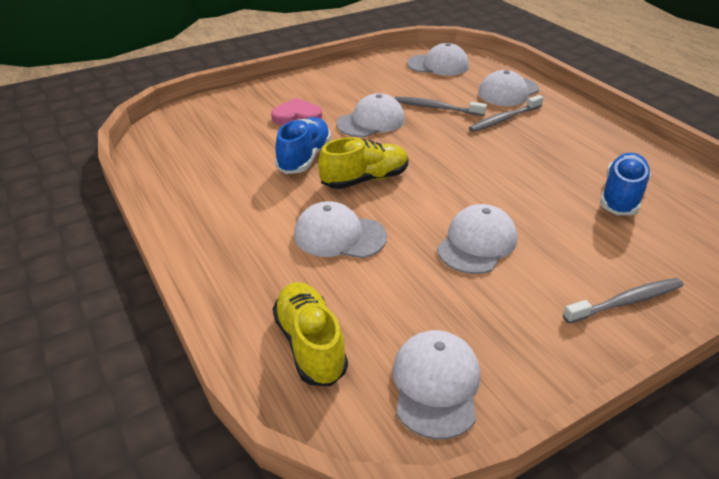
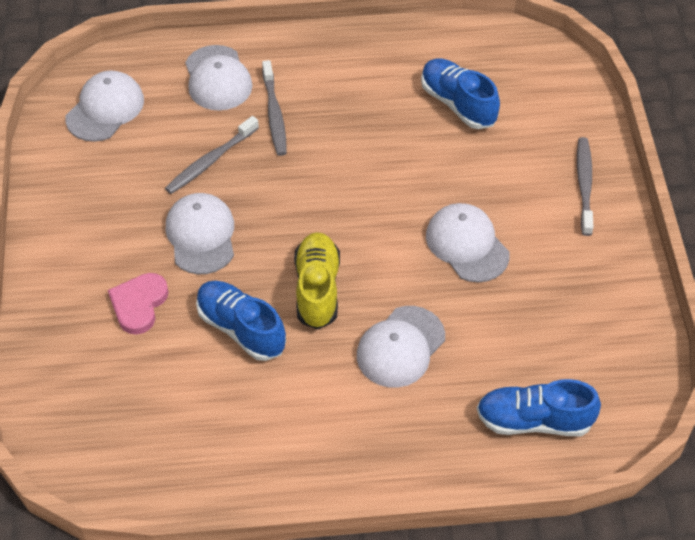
camera: 65 degrees left, 15 degrees up
yellow shoe [273,282,348,386] -> blue shoe [477,379,601,436]
white cap [393,330,480,440] -> none

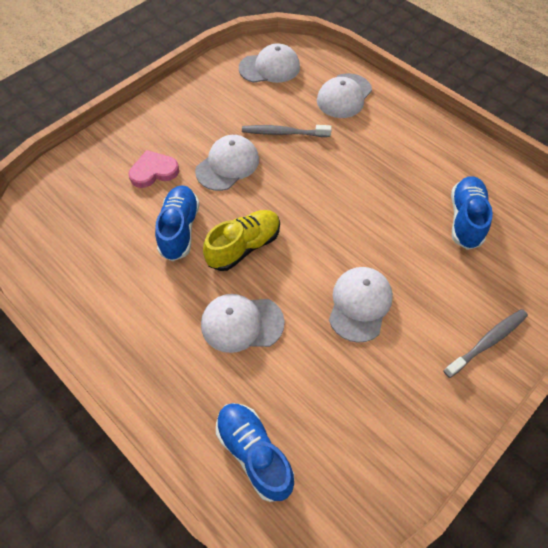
camera: 50 degrees right, 5 degrees up
grey toothbrush [262,60,287,156] -> none

